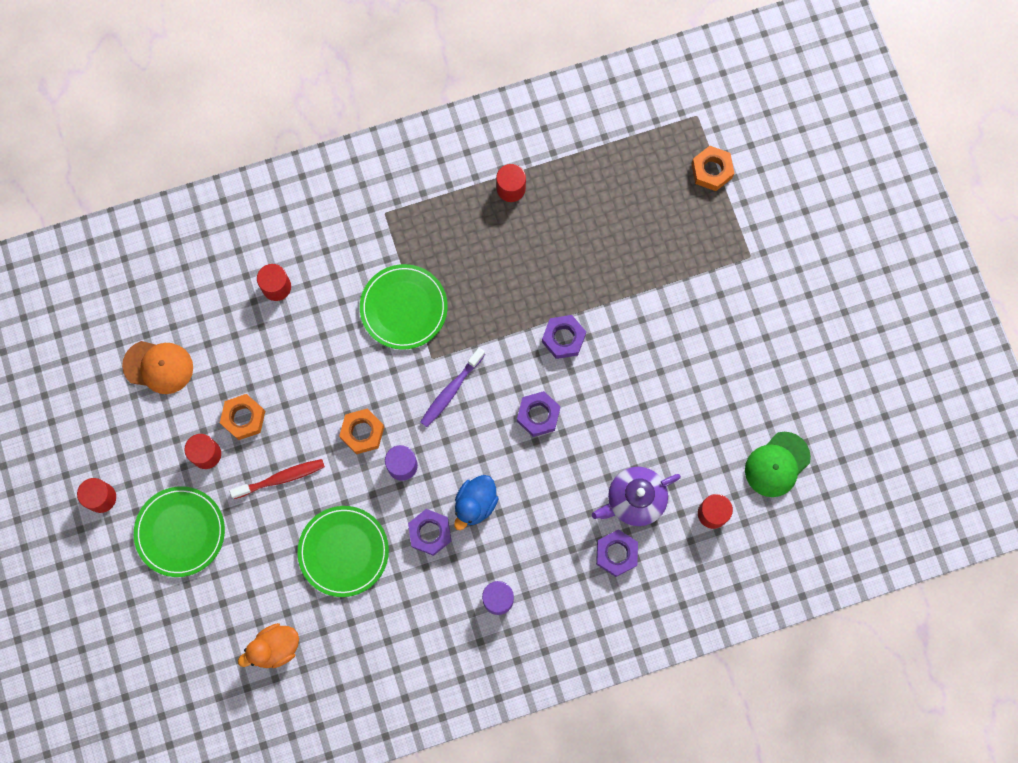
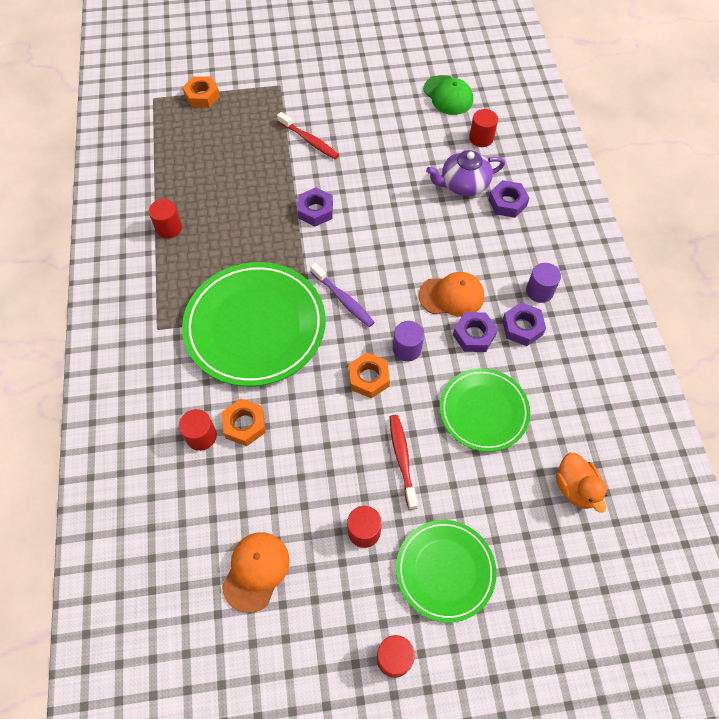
camera: 80 degrees left, 15 degrees down
orange nut [220,394,265,440] -> orange nut moved to [222,399,266,446]
green plate [360,264,448,350] -> green plate [182,262,326,387], size x1.68
blue duck [454,475,499,530] -> orange cap [419,272,484,317]
purple nut [517,391,560,437] -> purple nut moved to [502,302,546,346]
purple teapot [592,467,681,526] -> purple teapot turned 90 degrees clockwise [426,150,505,196]
none -> red toothbrush [277,112,339,159]

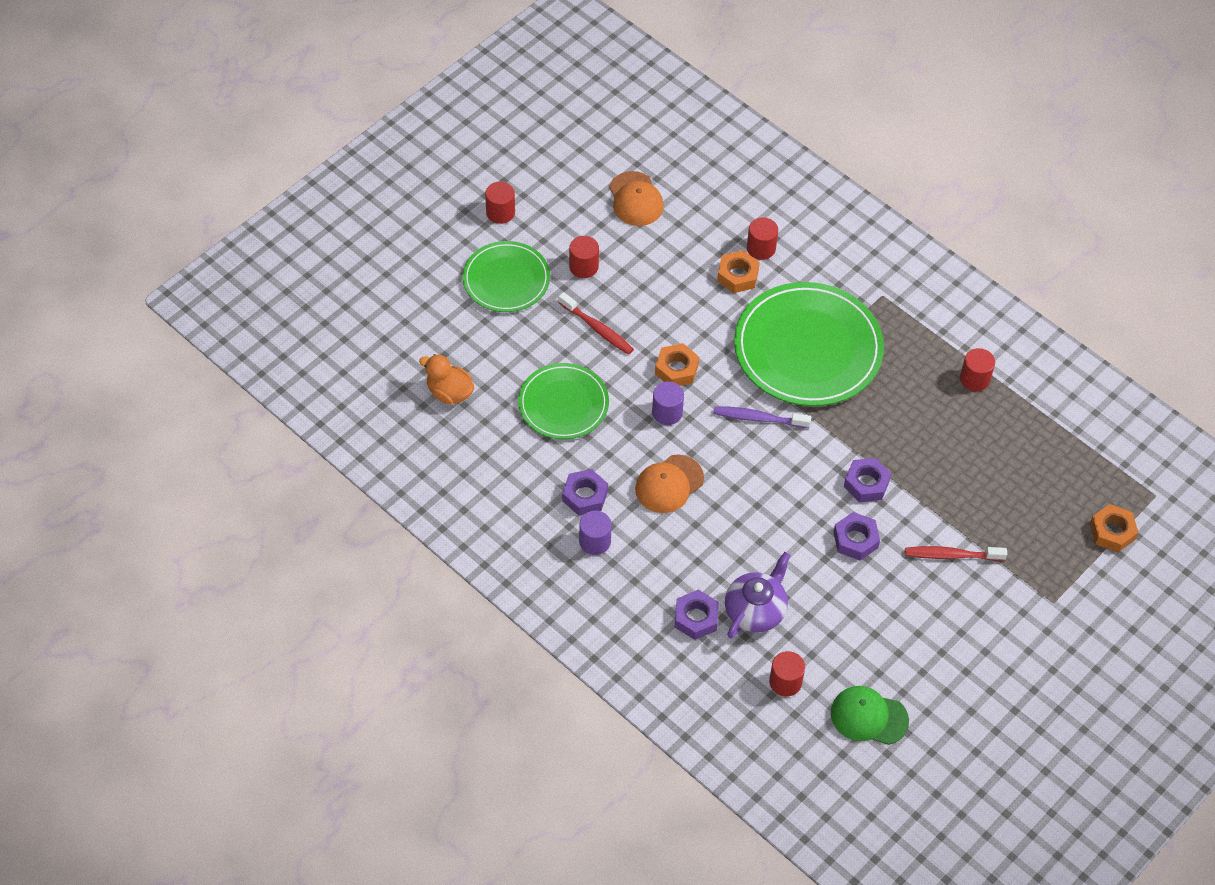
camera: 140 degrees right, 5 degrees down
purple nut [453,312,498,352] -> purple nut moved to [834,512,880,561]

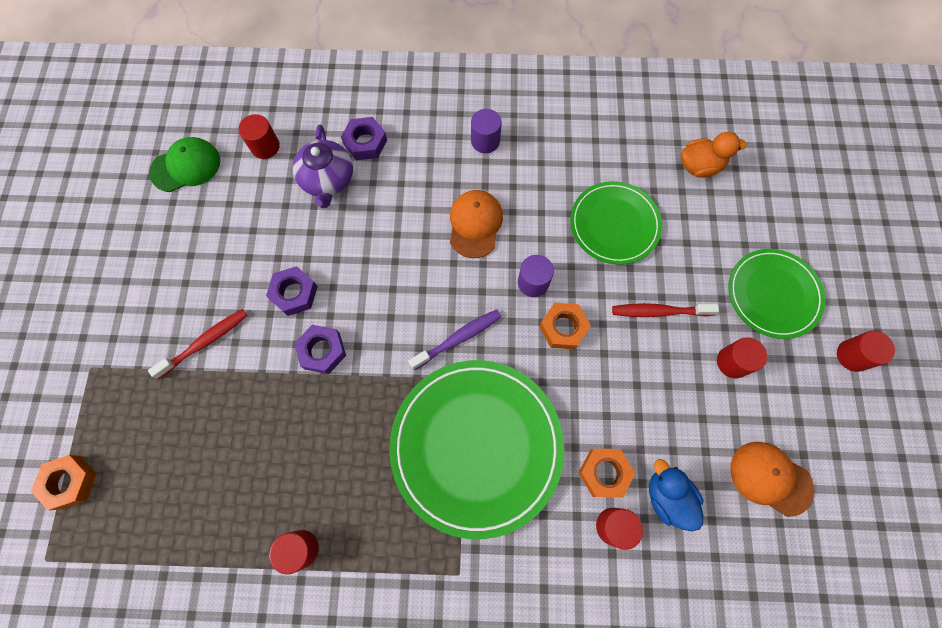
camera: 140 degrees right, 15 degrees up
purple nut [562,469,608,516] -> none
none -> blue duck [649,459,704,531]

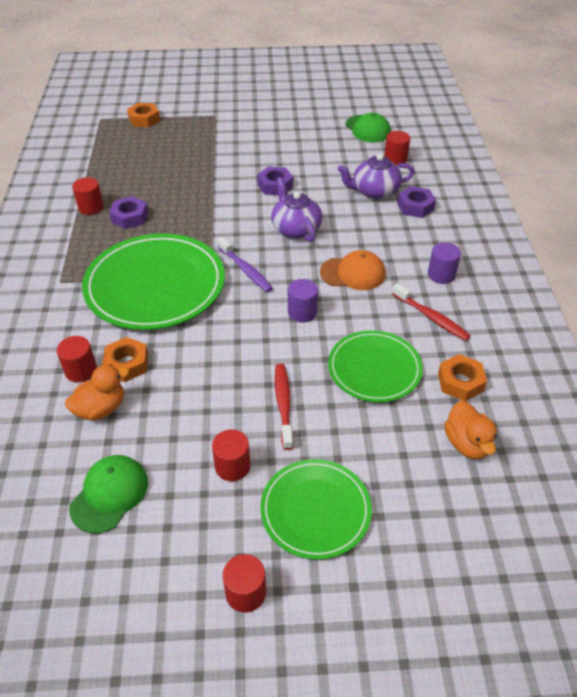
camera: 85 degrees right, 25 degrees down
red toothbrush [148,309,247,379] -> red toothbrush moved to [392,283,471,341]
purple nut [294,325,346,374] -> purple nut moved to [109,196,148,229]
orange nut [539,303,591,349] -> orange nut moved to [438,354,487,401]
blue duck [649,459,704,531] -> orange duck [65,364,129,421]
orange cap [730,442,814,517] -> green cap [69,455,148,533]
none -> purple teapot [271,177,322,242]

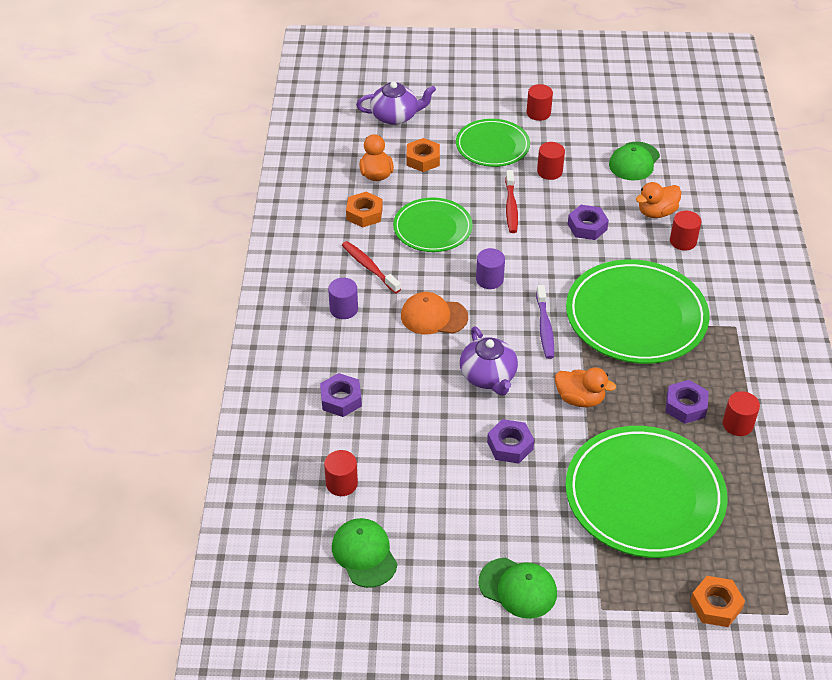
camera: 175 degrees left, 0 degrees up
orange nut [102,337,148,382] -> orange nut moved to [407,138,440,172]
purple toothbrush [217,237,273,292] -> purple toothbrush turned 150 degrees counterclockwise [536,285,554,359]
purple teapot [337,154,414,199] -> purple teapot moved to [356,81,436,125]
none -> green cap [479,558,557,619]
none -> orange duck [555,367,616,407]
none -> green plate [565,426,727,558]
none -> purple nut [568,205,609,240]

